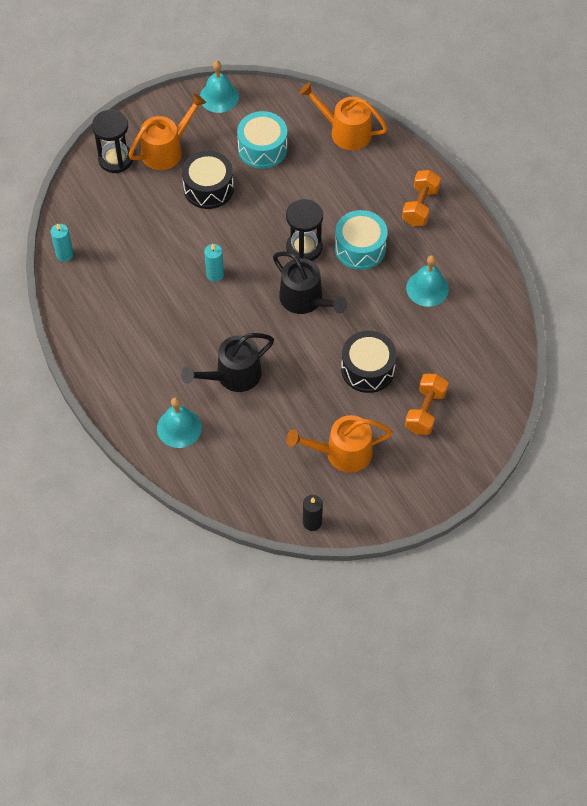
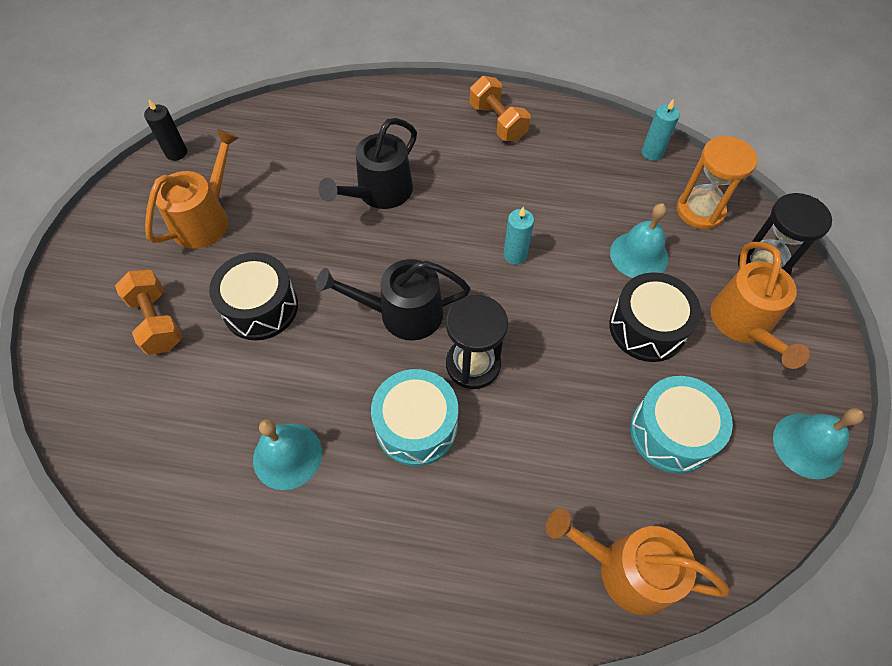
camera: 130 degrees right, 0 degrees up
turquoise bell [157,397,202,448] -> turquoise bell moved to [610,203,669,278]
black watering can [181,333,274,392] -> black watering can turned 150 degrees counterclockwise [319,118,417,209]
orange watering can [299,82,388,150] -> orange watering can turned 135 degrees counterclockwise [546,508,730,615]
orange dumbbell [402,170,441,226] -> orange dumbbell moved to [470,76,531,141]
none -> orange hourglass [677,136,758,229]

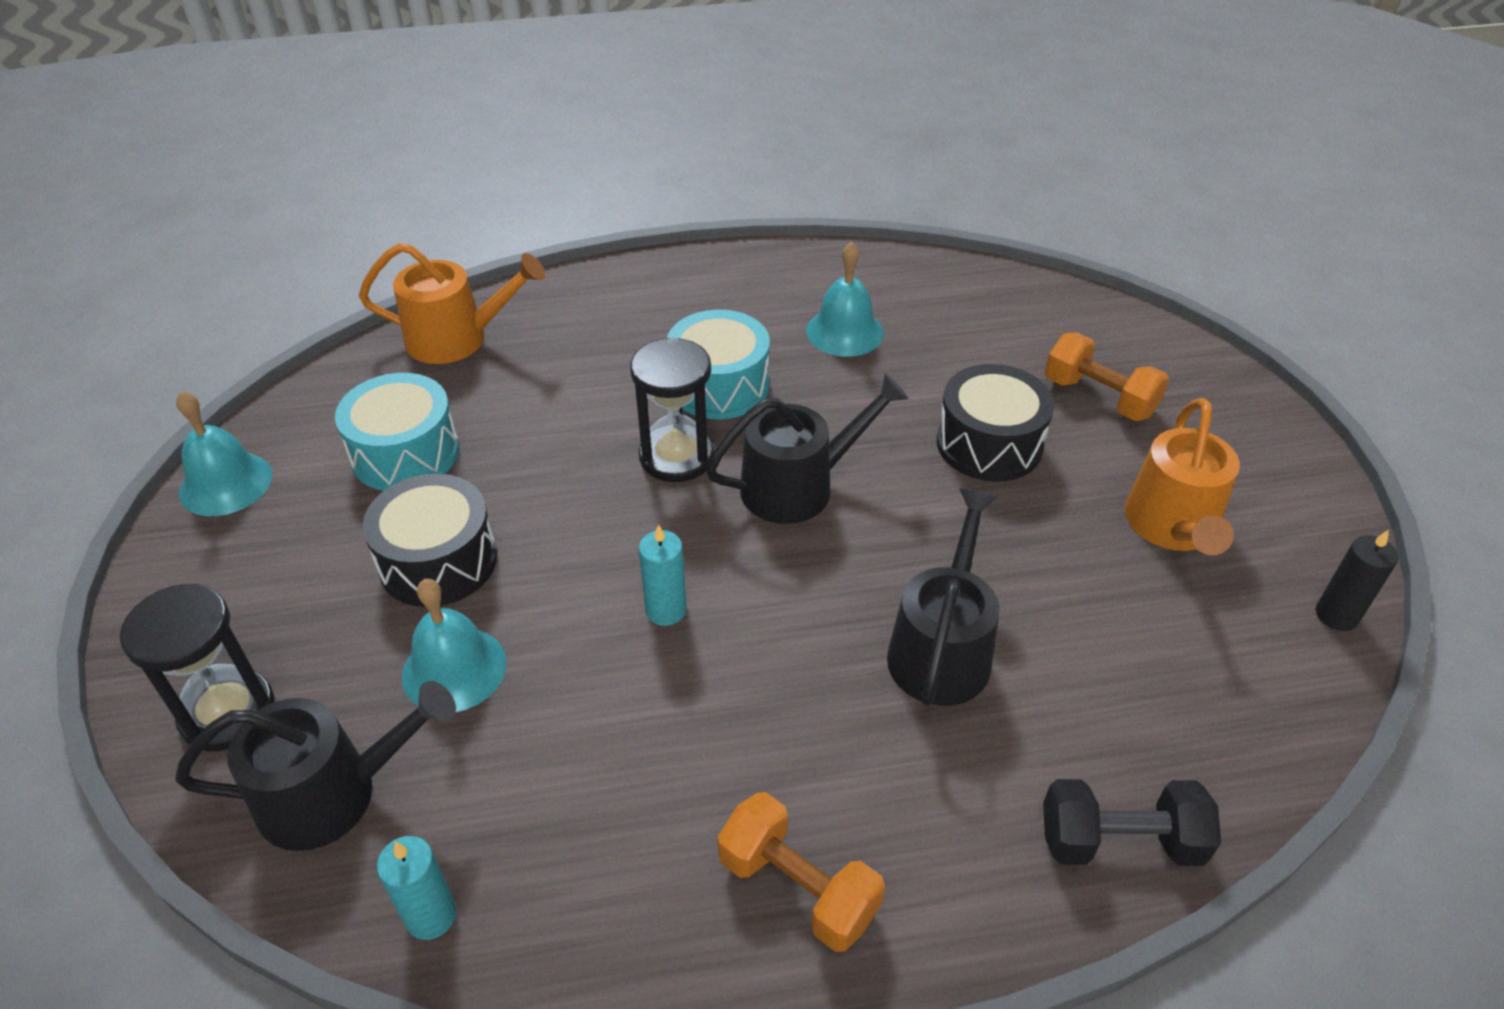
camera: 160 degrees right, 15 degrees down
orange hourglass [677,136,758,229] -> black watering can [175,681,456,851]
orange watering can [710,242,810,369] -> none
none -> black dumbbell [1043,779,1221,866]

